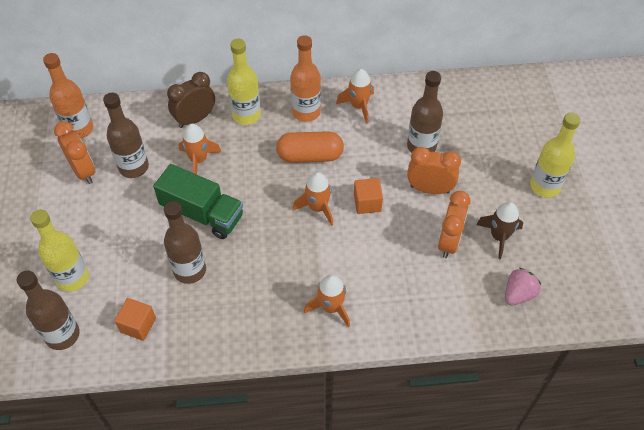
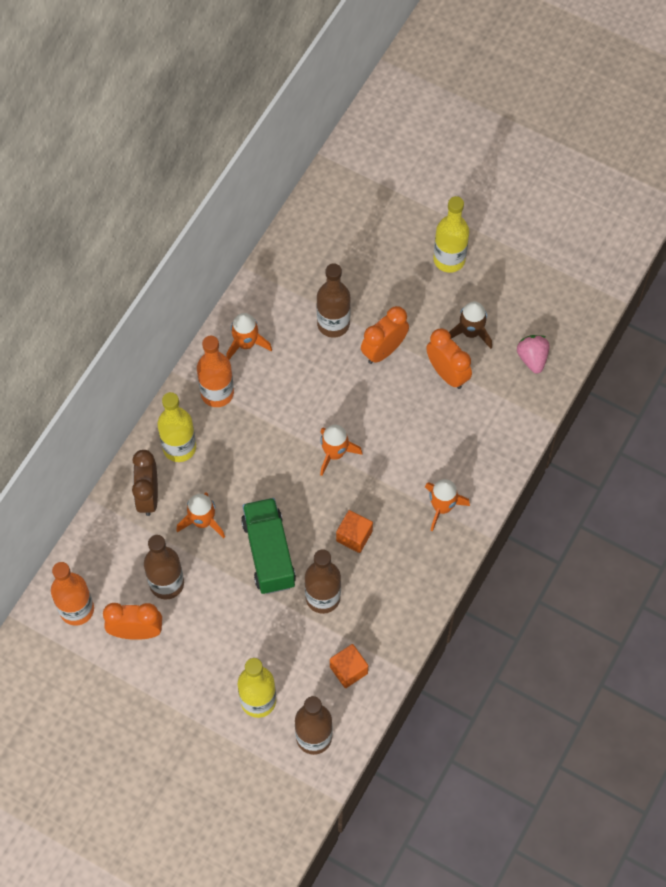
camera: 55 degrees left, 10 degrees up
green truck [153,164,243,239] -> green truck turned 75 degrees counterclockwise [241,498,296,594]
orange capsule [276,131,344,163] -> none
orange cube [354,178,383,214] -> orange cube moved to [336,510,373,553]

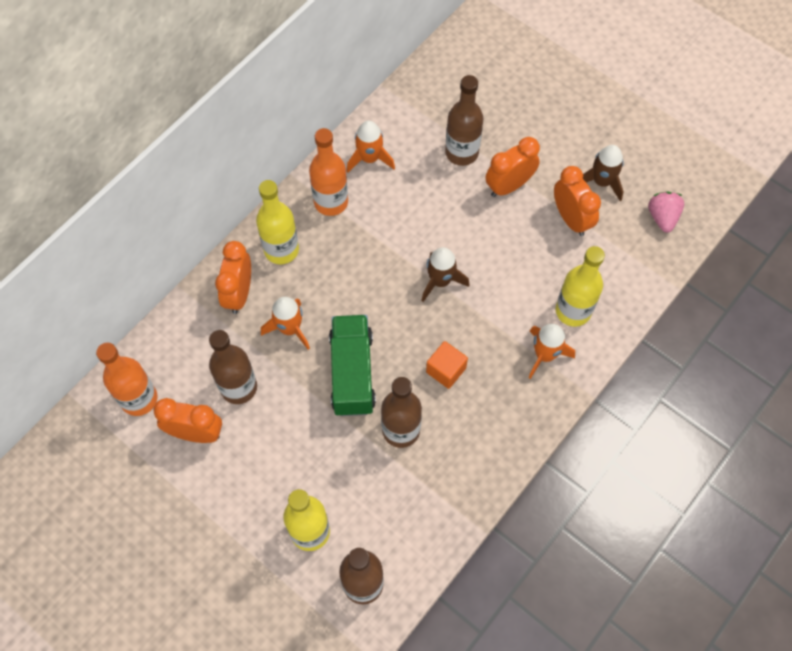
camera: 10 degrees right, 0 degrees up
brown clock [132,450,158,516] -> orange clock [215,241,251,314]
orange rocket [320,425,362,476] -> brown rocket [421,247,469,302]
orange cube [330,644,368,688] -> none
yellow bottle [433,196,469,273] -> yellow bottle moved to [556,246,605,327]

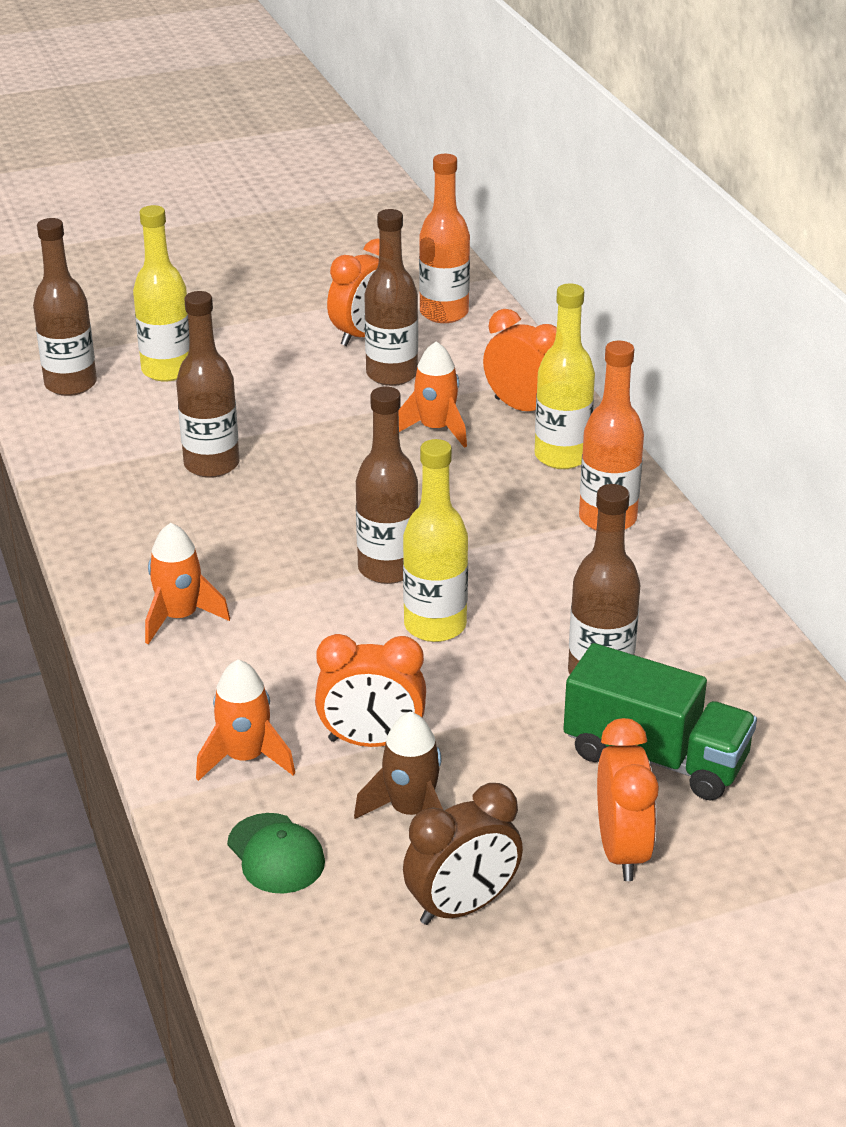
camera: 120 degrees right, 30 degrees down
green truck [329,315,376,416] -> green truck moved to [563,643,757,800]
orange rocket [347,121,395,173] -> orange rocket moved to [196,659,295,781]
brown rocket [421,247,469,302] -> brown bottle [356,387,419,584]
orange cube [426,341,468,389] -> none
orange clock [485,137,540,197] -> orange clock moved to [597,718,659,881]
yellow bottle [556,246,605,327] -> yellow bottle moved to [403,439,468,642]
pink strawberry [648,192,684,233] -> green cap [227,813,325,894]
none -> brown clock [403,783,523,925]

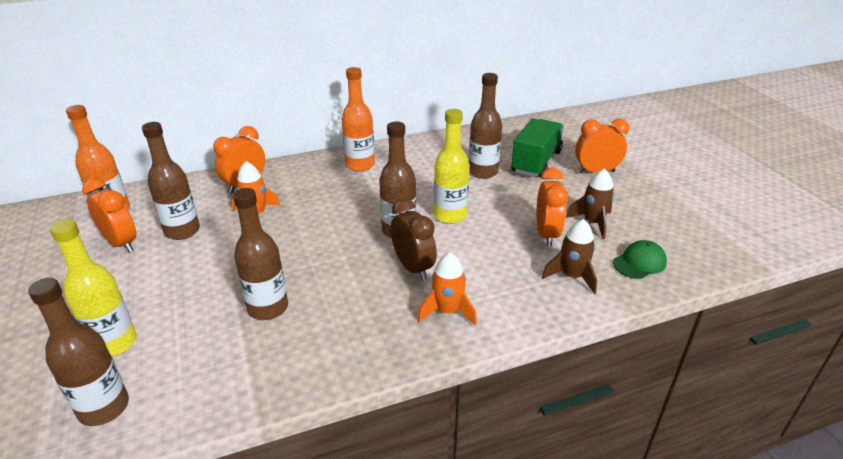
camera: 90 degrees left, 0 degrees up
orange rocket [196,659,295,781] -> brown rocket [542,219,597,294]
brown clock [403,783,523,925] -> brown clock moved to [391,198,437,280]
yellow bottle [535,283,595,469] -> none

